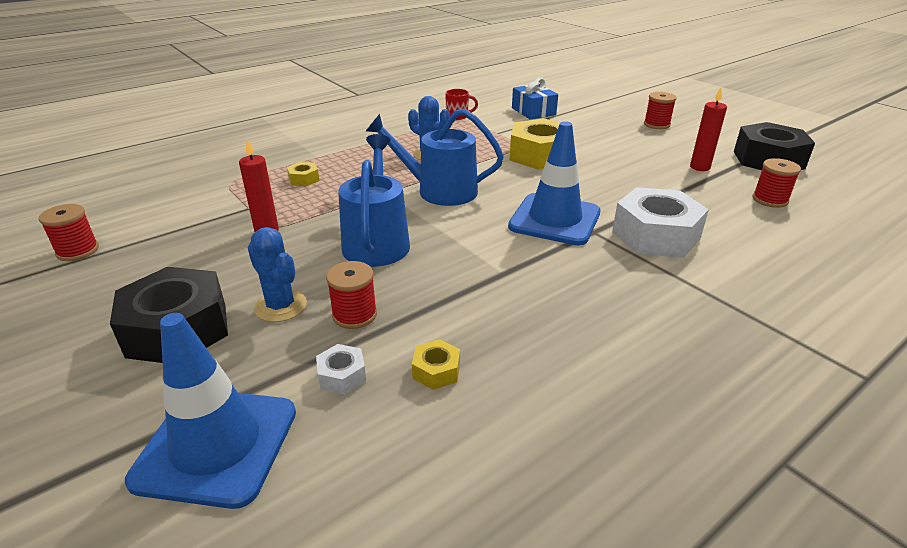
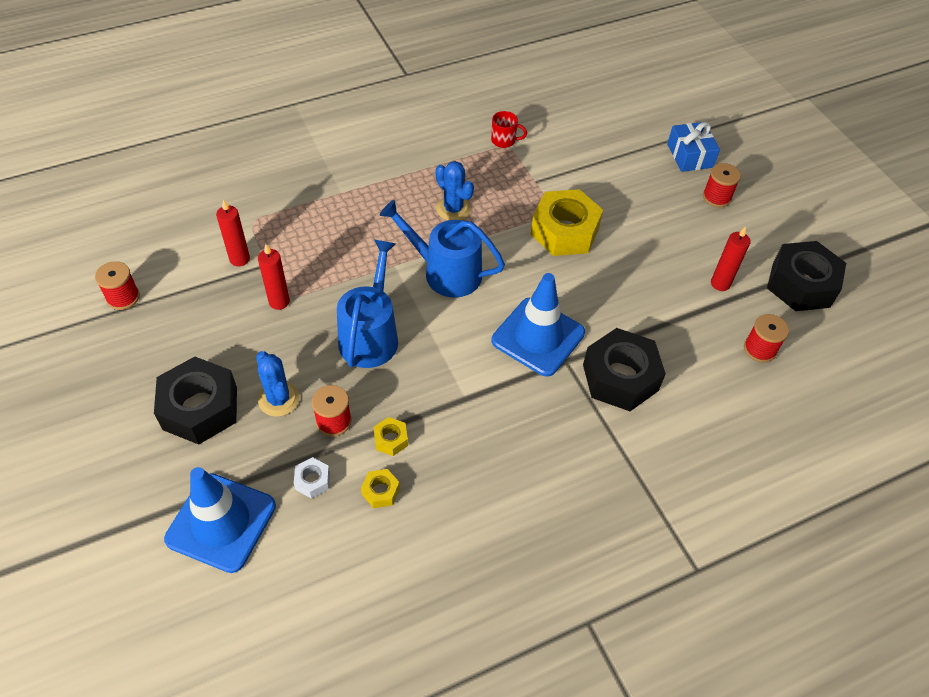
camera: 10 degrees right, 20 degrees up
yellow nut [287,162,320,186] -> yellow nut moved to [373,417,408,456]
blue gift [512,78,558,120] -> blue gift moved to [667,122,720,172]
white nut [612,187,709,258] -> black nut [583,328,666,411]
none -> red candle [216,199,250,266]

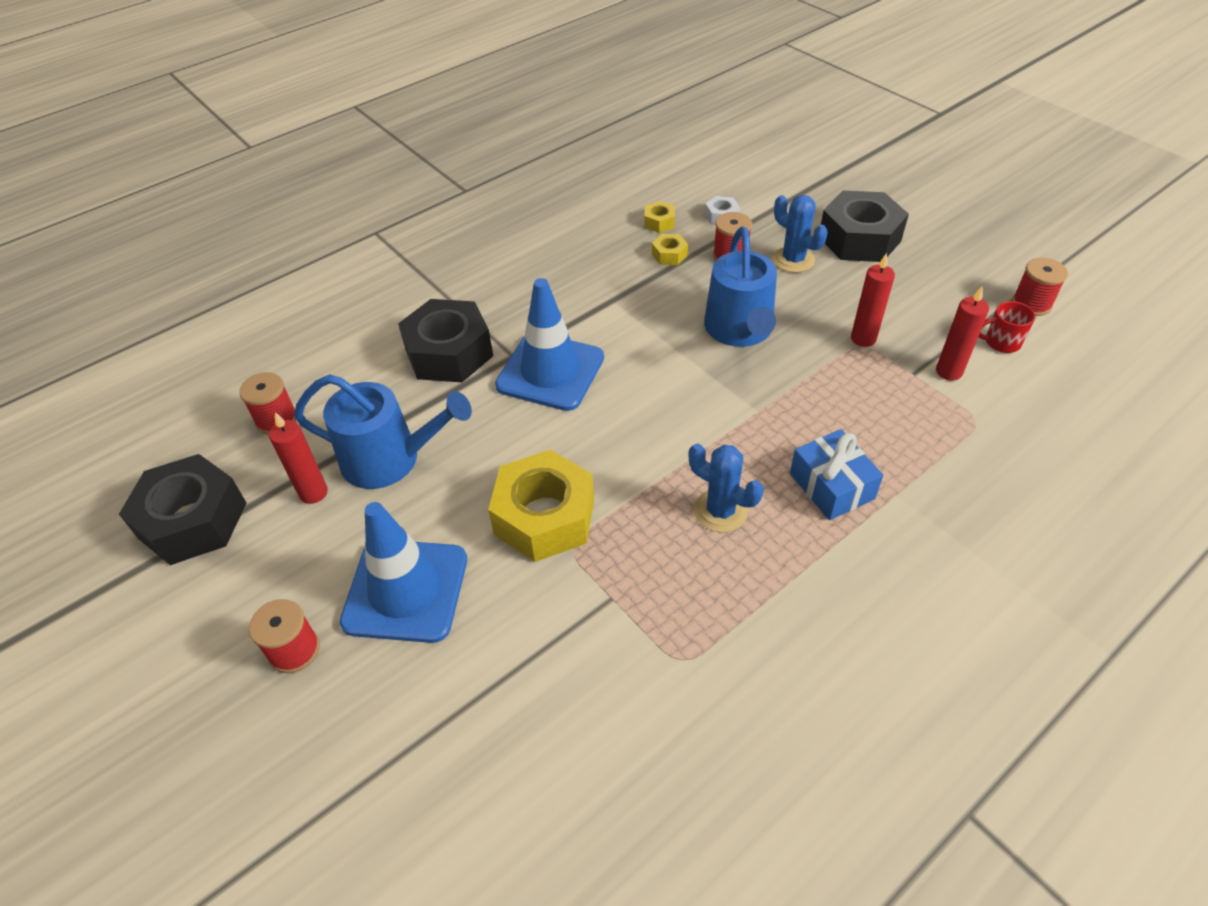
camera: 170 degrees right, 5 degrees down
blue traffic cone [164,467,276,573] -> blue traffic cone moved to [340,502,467,643]
blue watering can [379,200,505,298] -> blue watering can moved to [294,374,472,489]
red mug [491,111,527,148] -> red mug moved to [978,301,1035,353]
blue gift [667,122,720,172] -> blue gift moved to [790,429,883,520]

